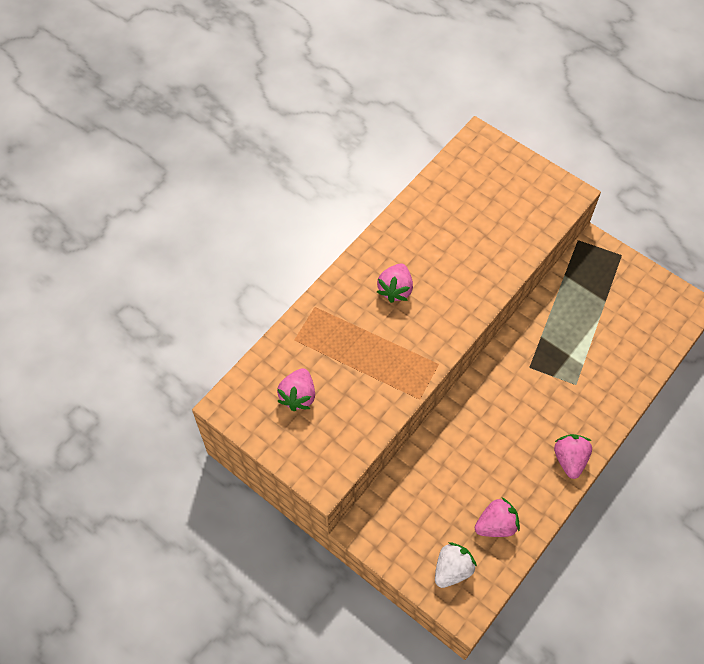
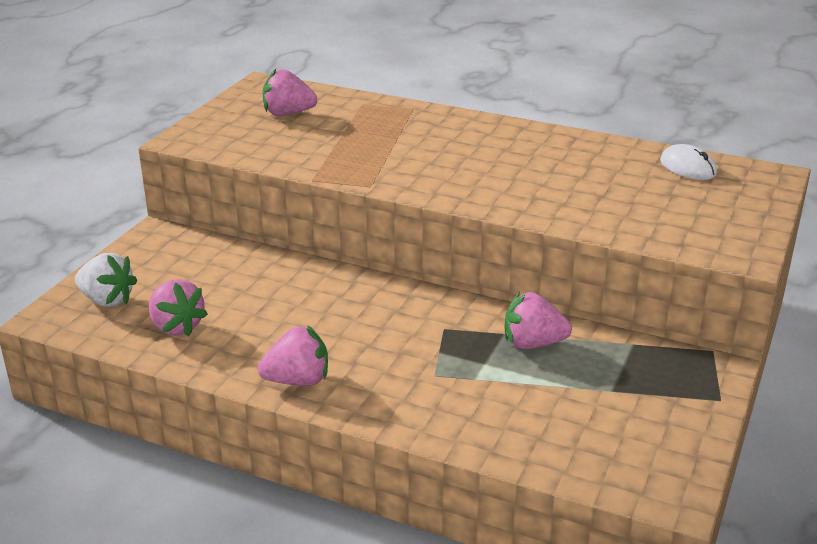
camera: 75 degrees right, 30 degrees down
pink strawberry [377,263,413,303] -> pink strawberry moved to [504,292,572,349]
none -> white mouse [660,144,717,180]

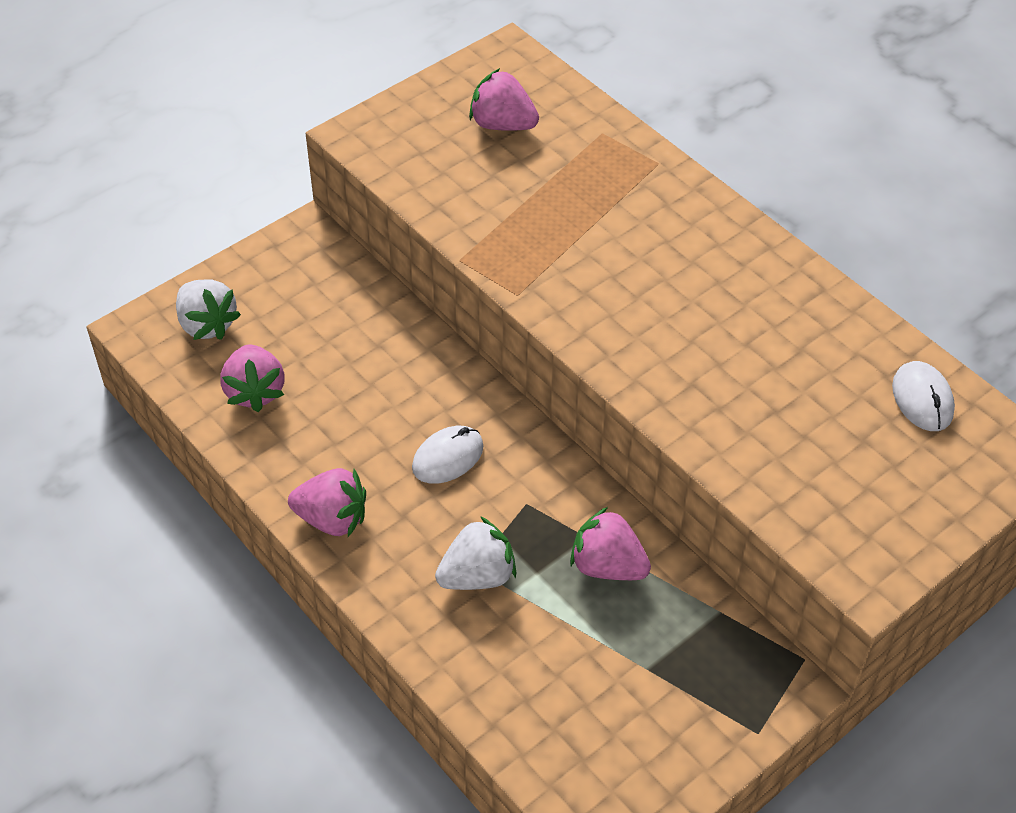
camera: 25 degrees right, 20 degrees up
none -> white mouse [412,426,483,484]
none -> white strawberry [435,516,516,590]

